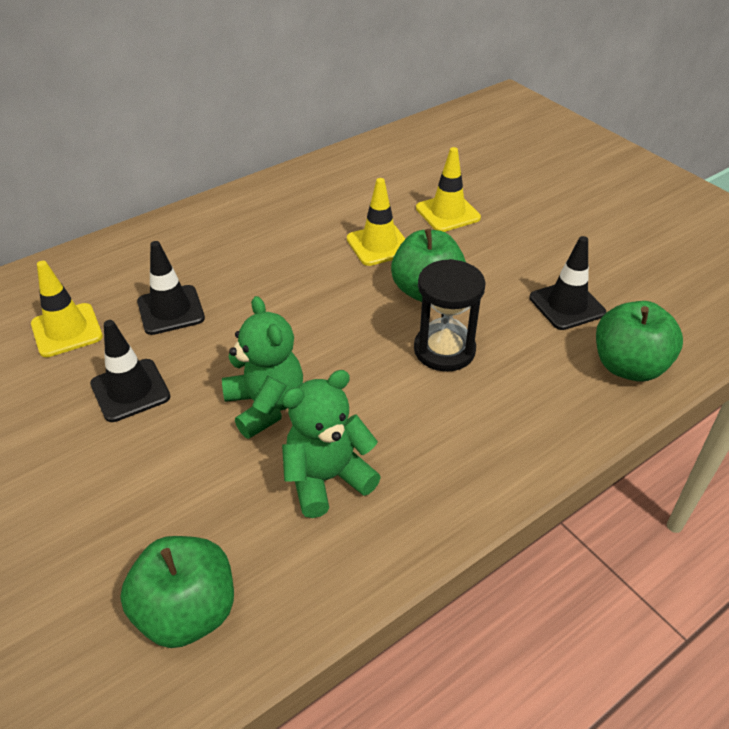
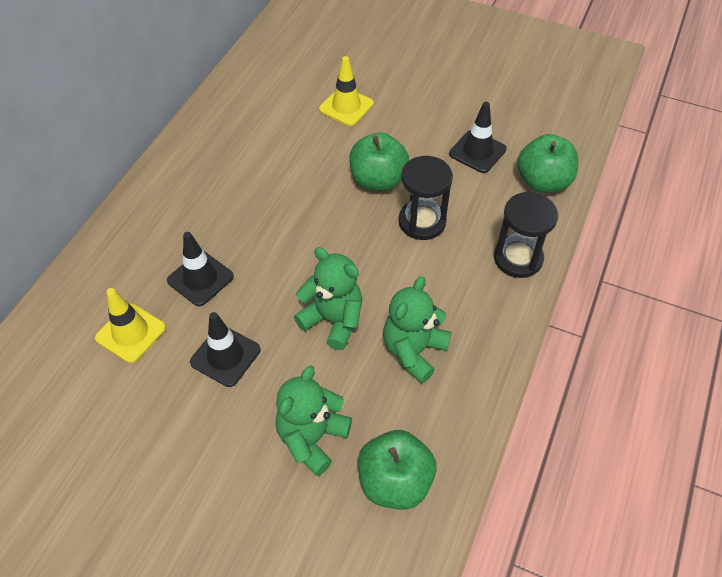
camera: 30 degrees left, 10 degrees up
yellow traffic cone [347,178,405,266] -> none
none -> green teddy bear [275,366,352,476]
none -> black hourglass [494,192,558,278]

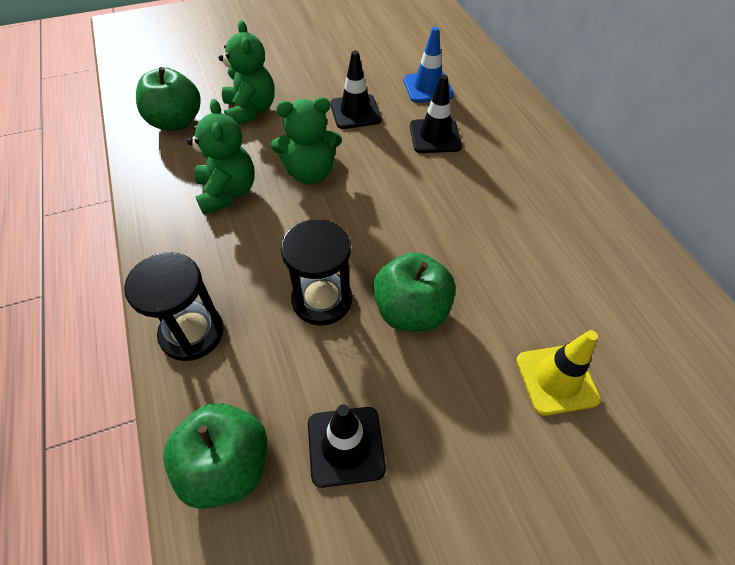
camera: 135 degrees right, 0 degrees up
yellow traffic cone [95,288,166,363] -> blue traffic cone [403,27,454,103]

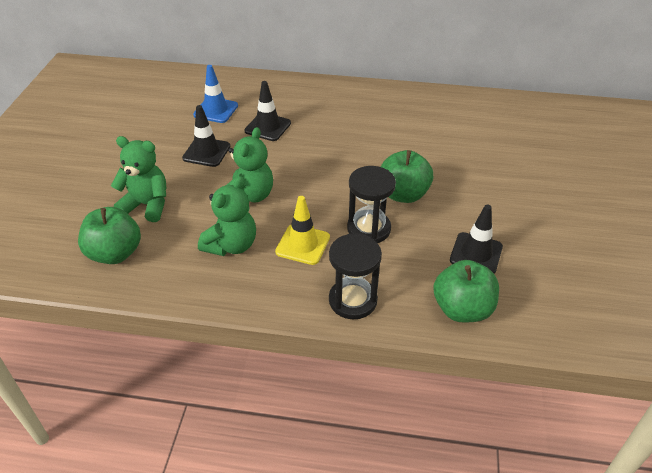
camera: 60 degrees left, 10 degrees down
green teddy bear [187,99,255,215] -> green teddy bear turned 105 degrees clockwise [198,176,256,256]
yellow traffic cone [516,330,601,416] -> yellow traffic cone moved to [275,196,330,265]

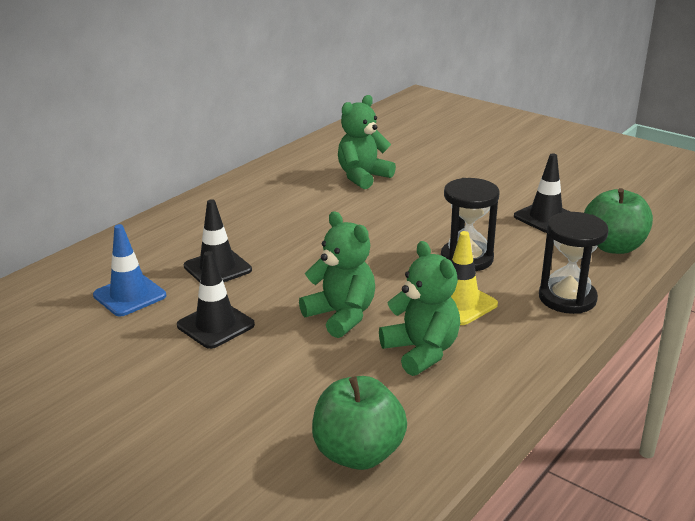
camera: 60 degrees left, 15 degrees down
green teddy bear [111,136,166,222] -> green teddy bear moved to [338,95,396,189]
green apple [381,150,433,203] -> none

